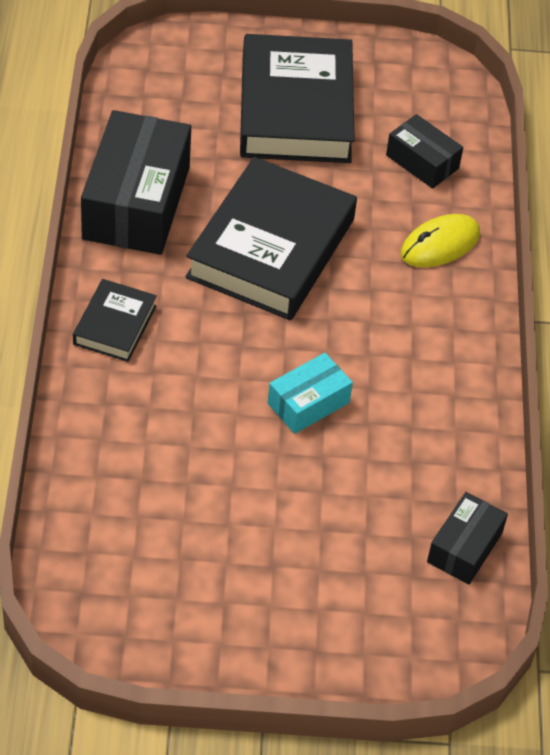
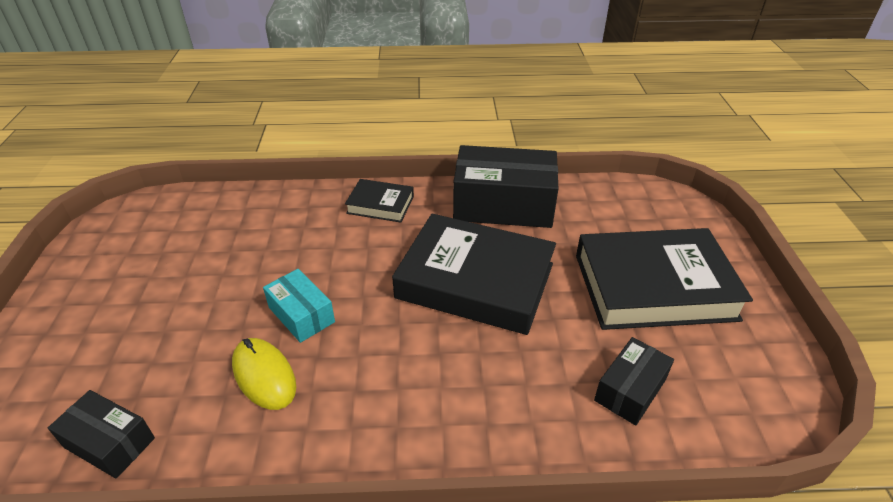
camera: 90 degrees right, 10 degrees down
yellow mouse [400,214,480,267] -> yellow mouse moved to [232,338,296,410]

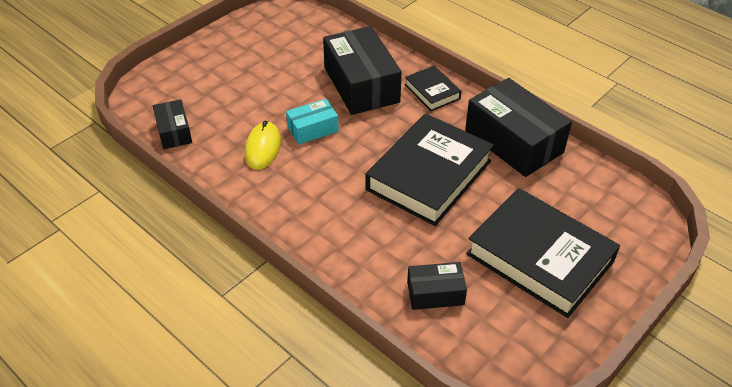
camera: 45 degrees right, 5 degrees up
turquoise box [263,269,335,343] -> turquoise box turned 60 degrees clockwise [286,99,339,144]
black book [392,214,556,335] -> black book turned 60 degrees clockwise [366,113,494,226]
none -> black box [323,26,402,115]

